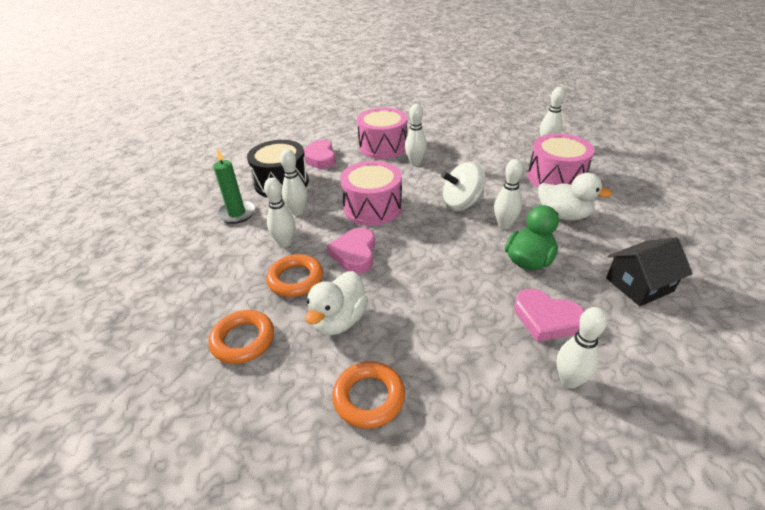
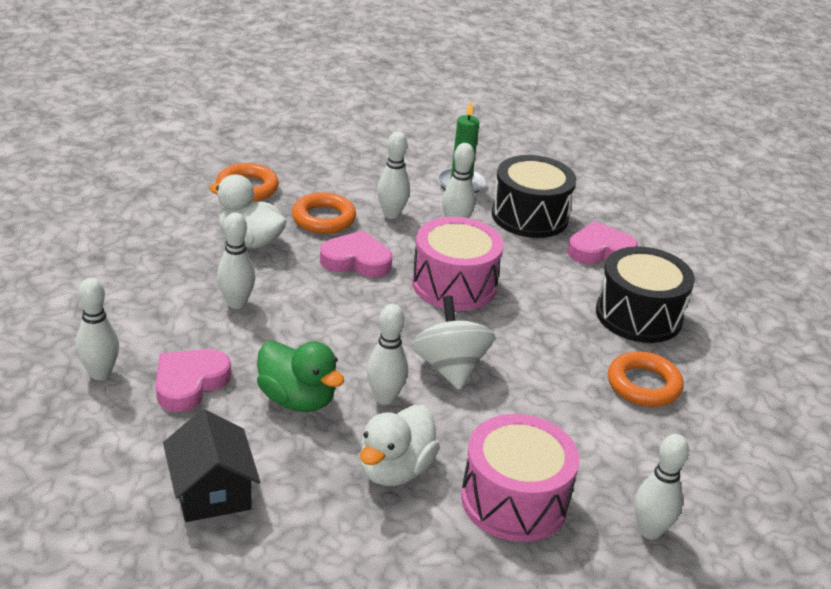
camera: 90 degrees right, 5 degrees down
orange ring [332,361,405,429] -> orange ring moved to [608,351,684,407]
pink drum [357,107,408,159] -> black drum [596,246,695,343]
white bowling pin [405,104,427,166] -> white bowling pin moved to [217,213,256,309]

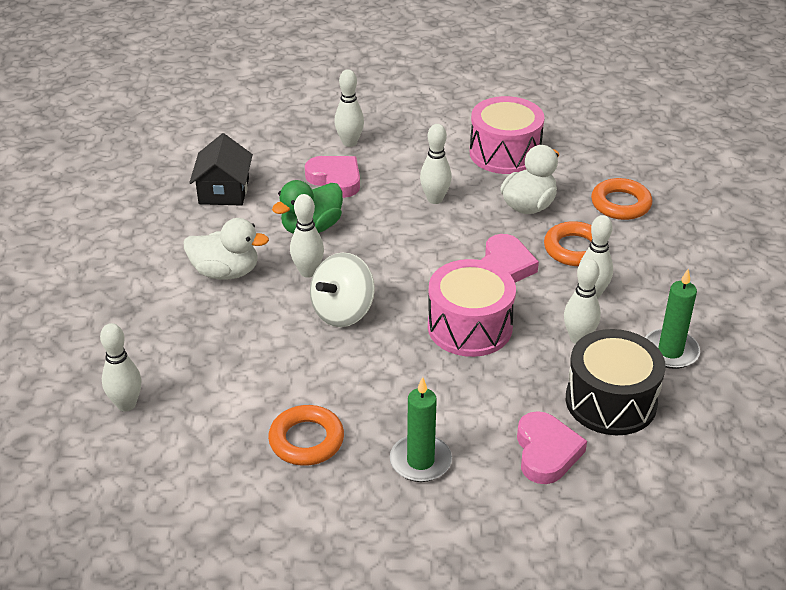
camera: 100 degrees right, 5 degrees up
black house [163,409,260,522] -> black house turned 75 degrees counterclockwise [189,133,253,206]
white duck [360,405,440,486] -> white duck turned 150 degrees clockwise [184,218,269,279]
white spinning top [411,296,495,390] -> white spinning top turned 135 degrees clockwise [310,253,375,327]
pink drum [461,414,579,542] -> pink drum moved to [470,96,544,174]
black drum [596,246,695,343] -> green candle [390,377,452,482]

